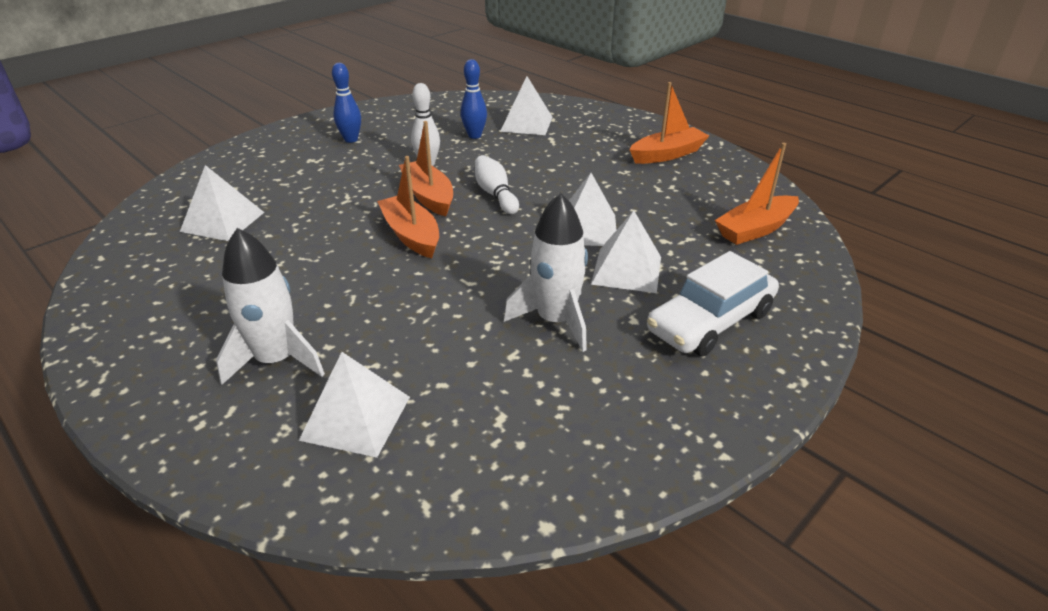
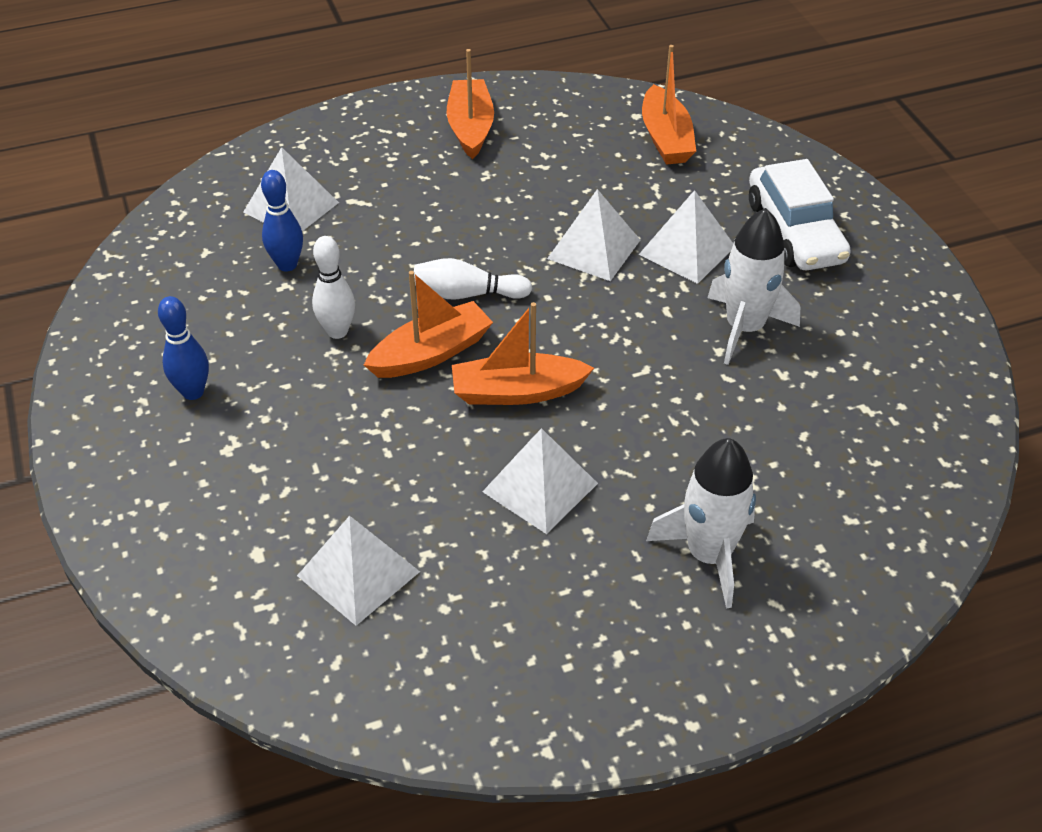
camera: 65 degrees left, 10 degrees up
white pyramid [299,352,410,458] -> white pyramid moved to [482,428,598,534]
orange boat [399,121,453,216] -> orange boat turned 150 degrees clockwise [364,271,493,378]

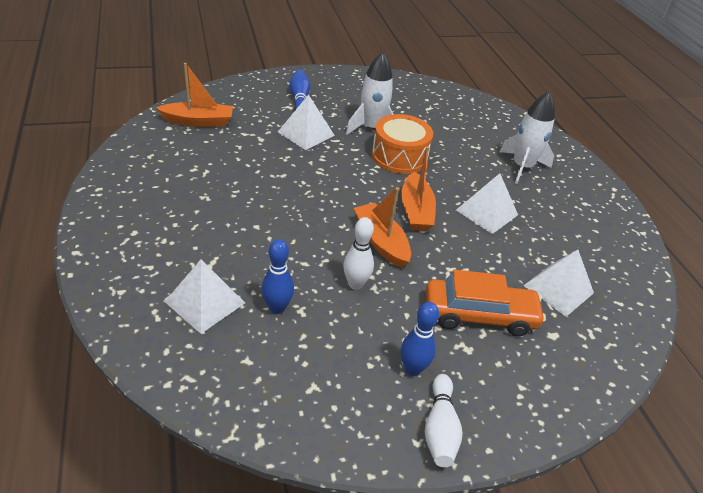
camera: 90 degrees left, 5 degrees down
white bowling pin [414,258,532,300] -> white bowling pin moved to [425,374,463,467]
orange boat [447,49,494,159] -> none
white pyramid [547,189,640,281] -> none
white car [749,159,851,270] -> blue bowling pin [289,70,311,110]
none -> orange drum [372,114,433,174]
none -> orange car [426,269,546,336]

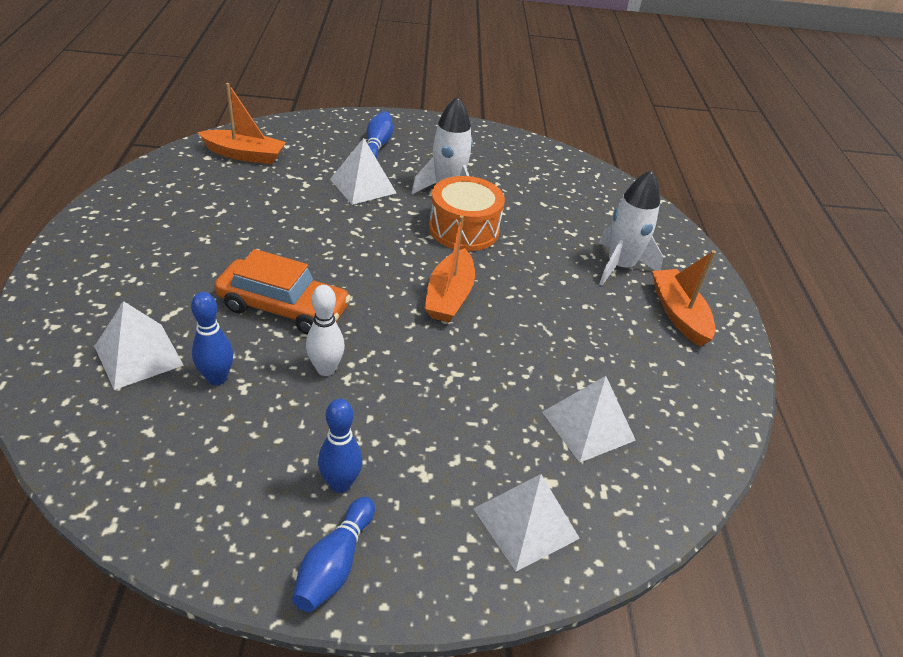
camera: 15 degrees right, 0 degrees up
orange boat [354,187,411,268] -> orange boat moved to [652,250,716,347]
white bowling pin [425,374,463,467] -> blue bowling pin [292,497,375,612]
orange car [426,269,546,336] -> orange car moved to [214,249,351,335]
white pyramid [456,173,518,234] -> white pyramid moved to [473,474,580,572]

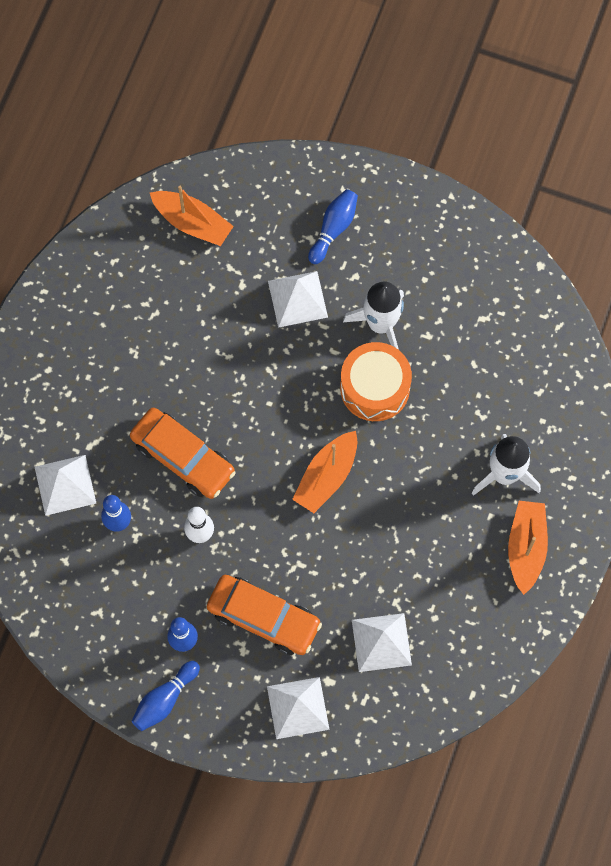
camera: 25 degrees right, 30 degrees up
none -> orange car [207,575,322,655]

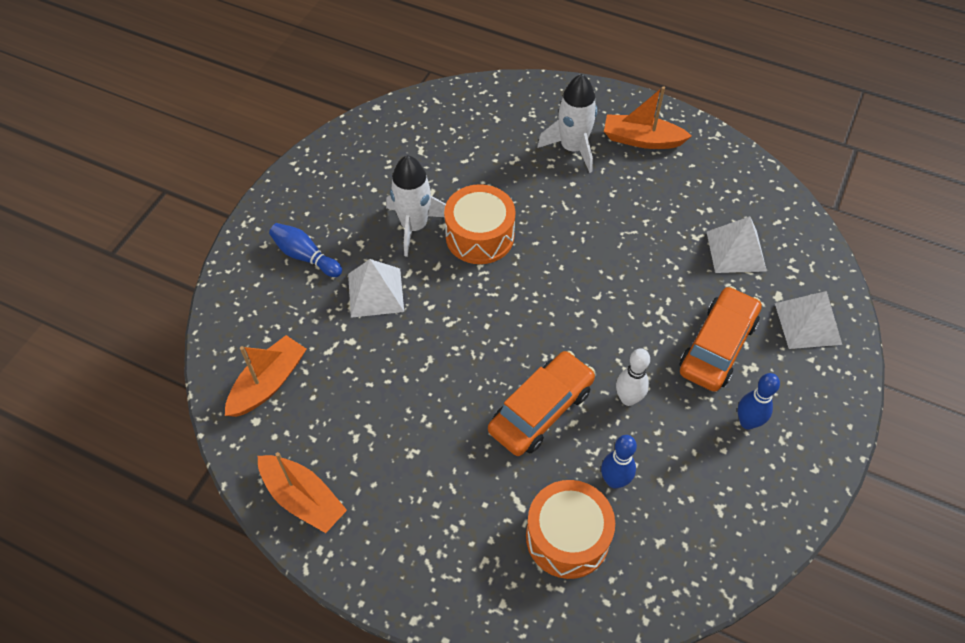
camera: 85 degrees left, 15 degrees down
white pyramid [35,455,96,516] -> orange drum [526,480,615,579]
blue bowling pin [132,661,200,731] -> none
orange boat [292,431,357,513] -> orange boat moved to [258,452,347,533]

